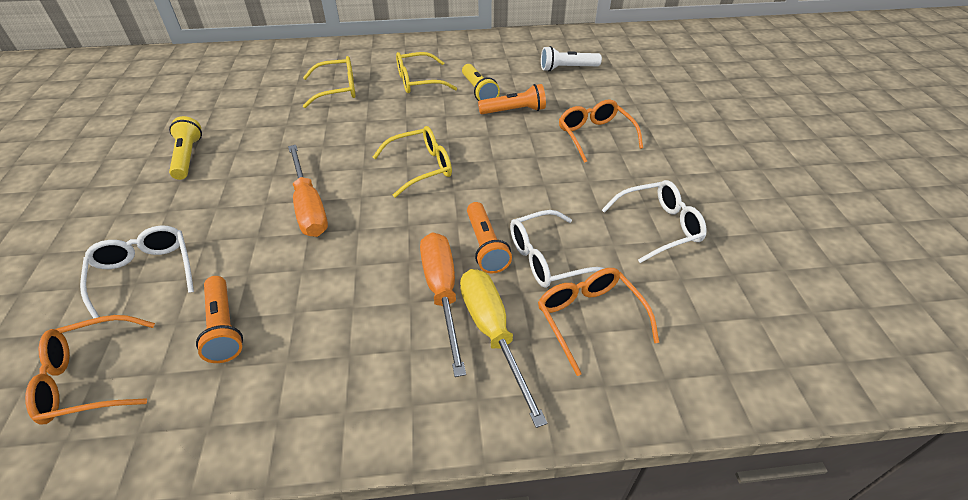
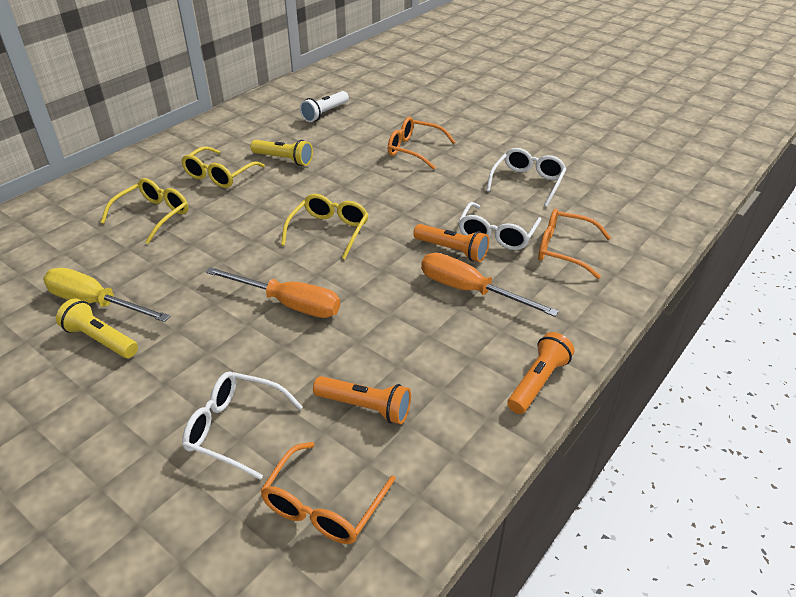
camera: 45 degrees left, 5 degrees down
yellow screwdriver [460,269,547,428] -> yellow screwdriver moved to [43,268,170,322]
orange flashlight [478,84,546,114] -> orange flashlight moved to [508,332,574,414]

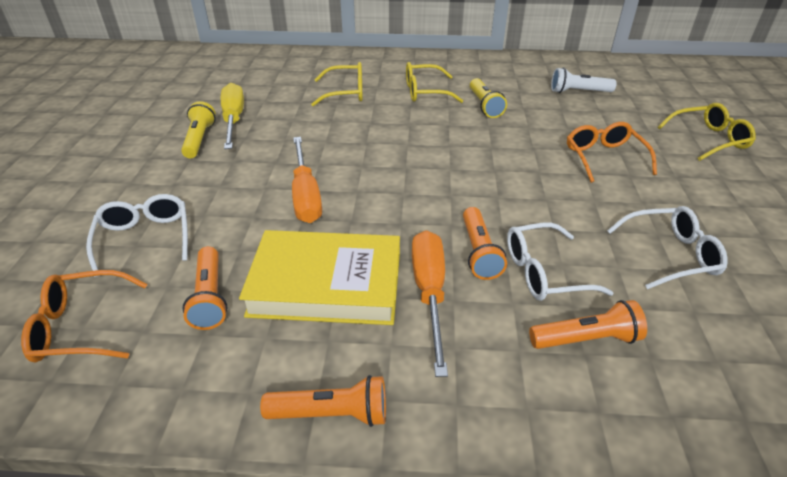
camera: 55 degrees right, 0 degrees up
yellow glasses [281,194,369,260] -> yellow glasses moved to [658,103,755,161]
orange glasses [538,209,611,279] -> orange flashlight [529,300,647,349]
none -> yellow book [239,230,400,325]

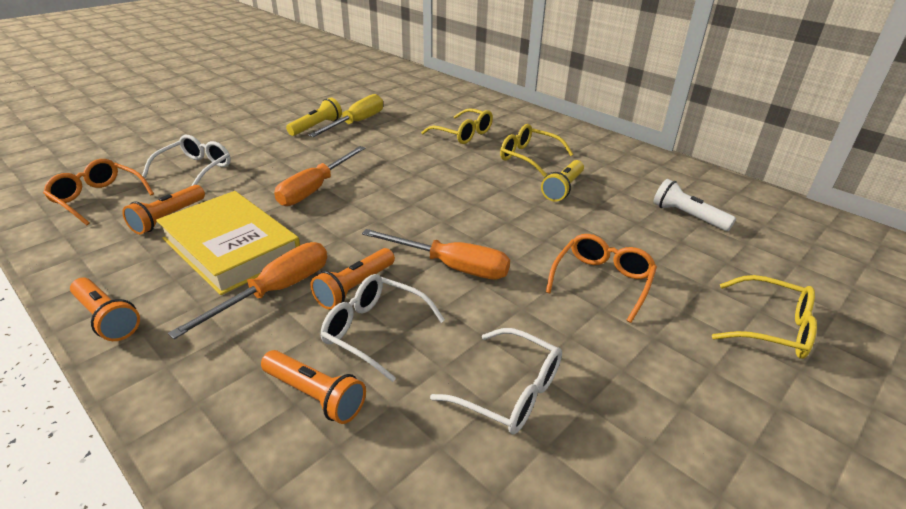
camera: 40 degrees right, 5 degrees down
none -> orange screwdriver [362,229,510,280]

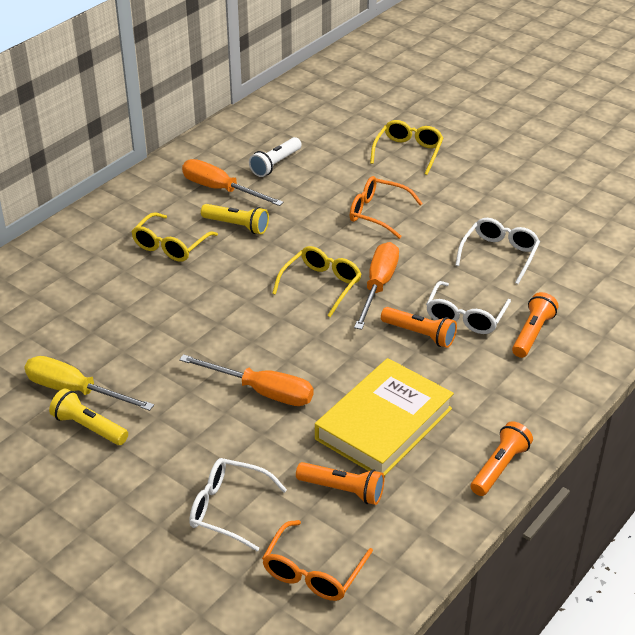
camera: 95 degrees left, 5 degrees up
orange screwdriver [168,242,327,339] -> orange screwdriver moved to [182,159,284,206]
yellow glasses [421,108,493,144] -> yellow glasses moved to [272,246,361,317]

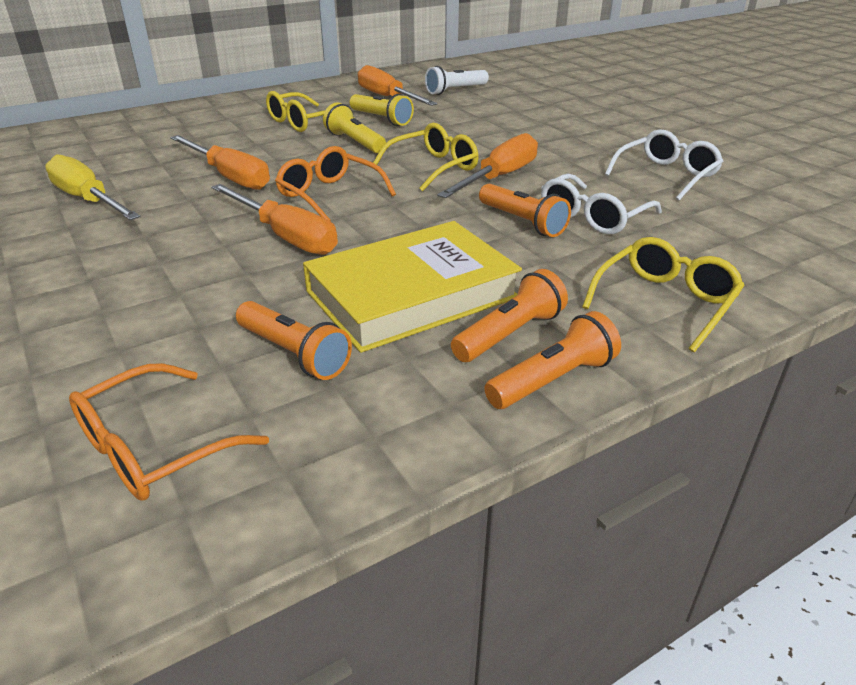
camera: 20 degrees right, 5 degrees down
yellow flashlight [49,388,128,445] -> yellow flashlight moved to [323,102,386,153]
white glasses [189,458,287,551] -> none
orange glasses [350,176,423,239] -> orange glasses moved to [275,146,396,221]
yellow glasses [370,120,443,175] -> yellow glasses moved to [582,237,745,352]
orange flashlight [512,292,558,358] -> orange flashlight moved to [451,269,568,362]
none -> orange screwdriver [170,135,270,190]

